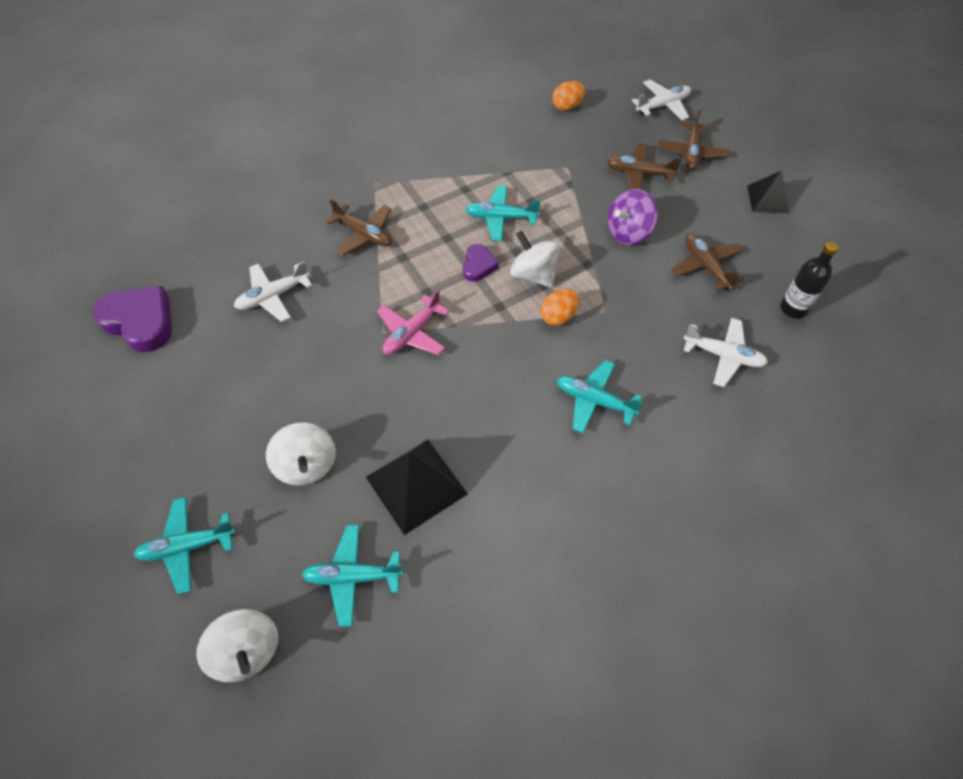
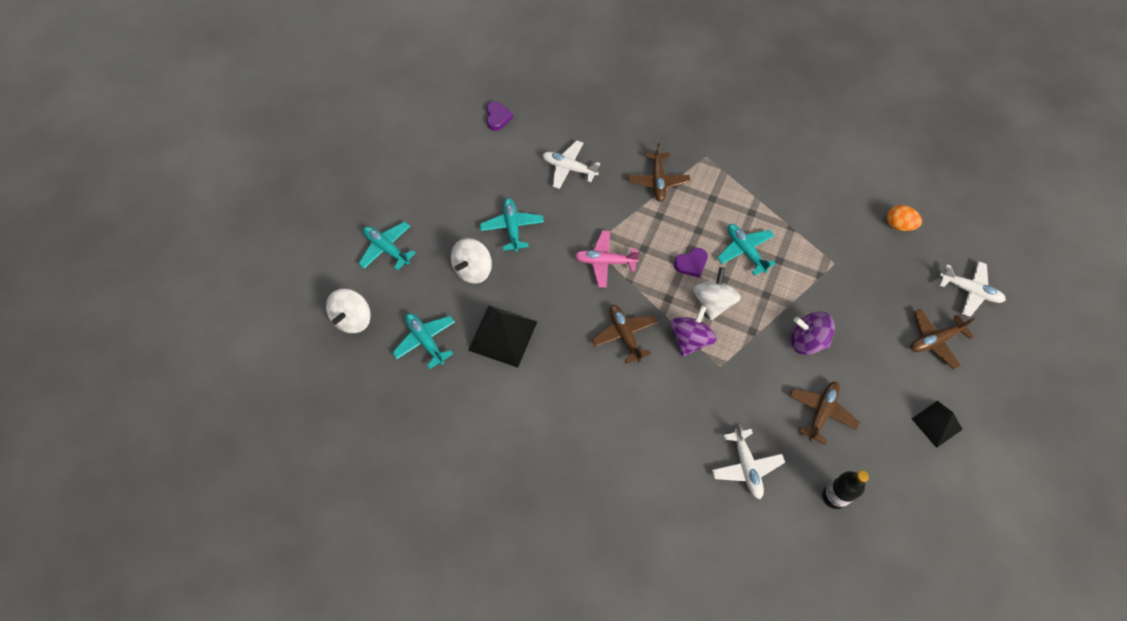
camera: 55 degrees right, 5 degrees up
purple heart [93,286,172,352] -> purple heart [487,102,513,131], size x0.55
orange egg [541,289,579,326] -> purple spinning top [671,305,717,357]
turquoise plane [557,360,643,433] -> turquoise plane moved to [480,198,544,252]
brown plane [607,143,682,190] -> brown plane moved to [592,305,657,364]

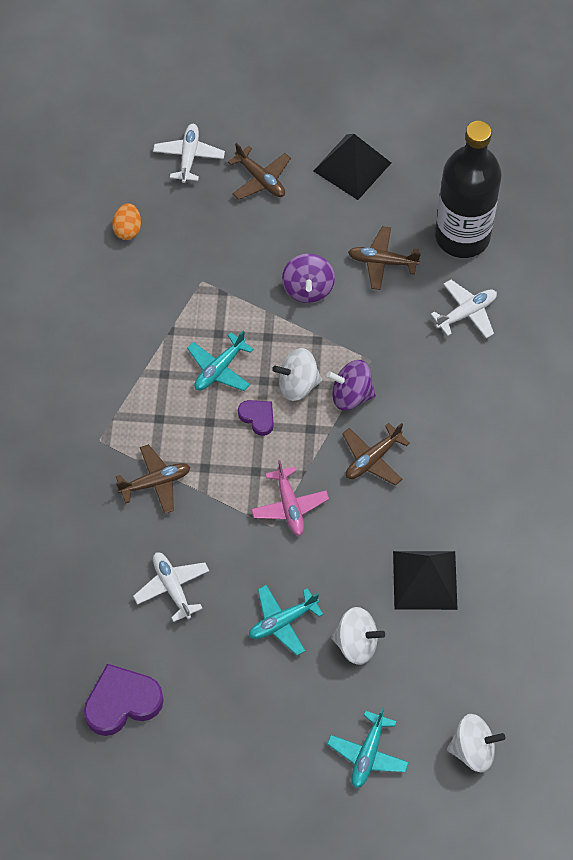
camera: 110 degrees left, 0 degrees up
turquoise plane [392,313,455,369] -> none
purple heart [487,102,513,131] -> purple heart [84,664,164,736], size x1.82
white plane [543,140,600,189] -> white plane turned 150 degrees clockwise [133,552,209,622]
black bottle [822,470,869,509] -> black bottle [435,121,502,258], size x2.24
black pyramid [912,401,963,448] -> black pyramid [314,134,391,200], size x1.58

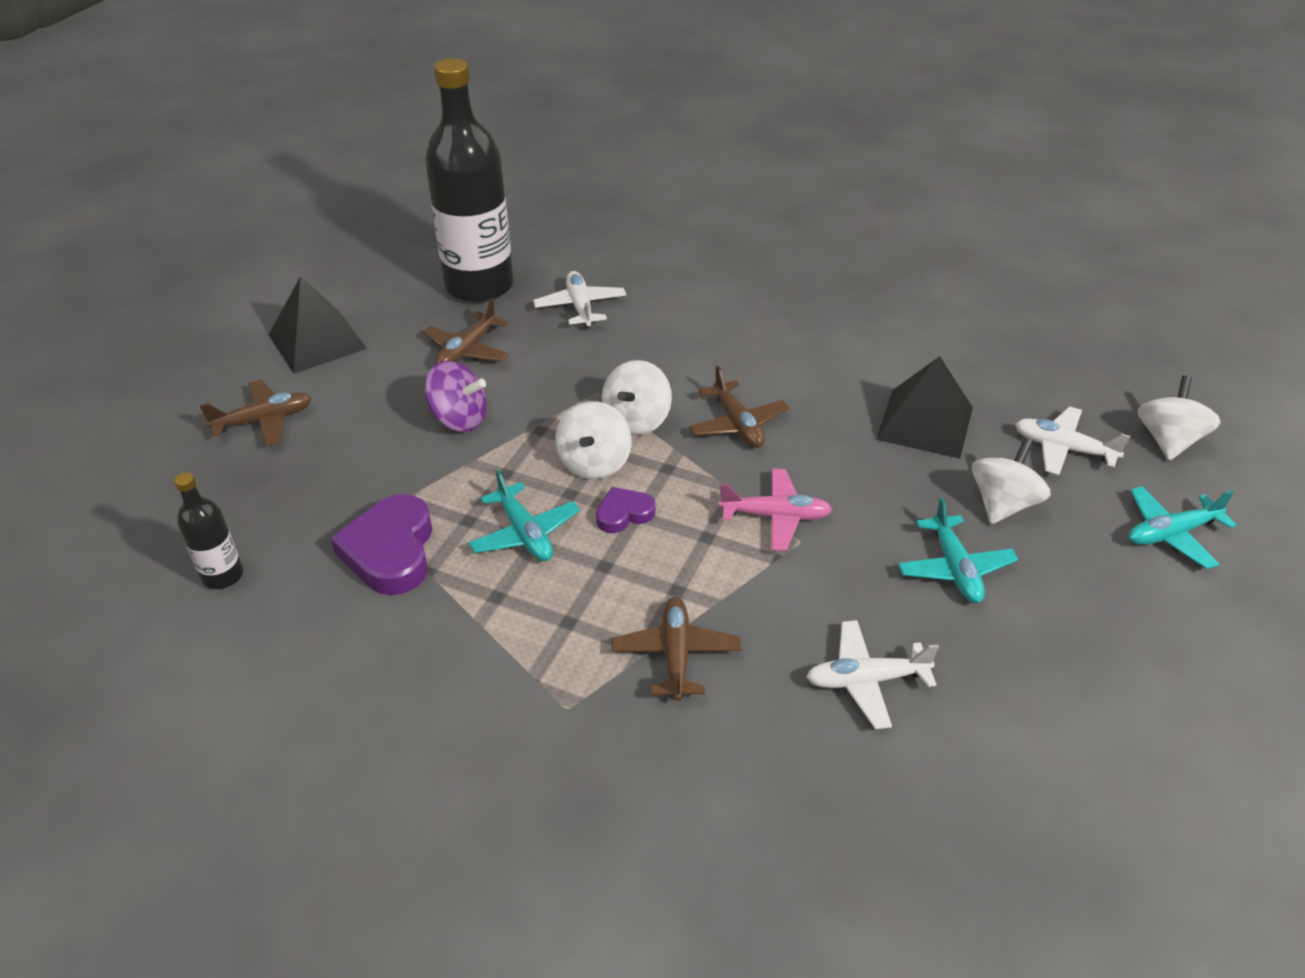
camera: 70 degrees left, 20 degrees down
purple heart [84,664,164,736] -> purple heart moved to [330,494,433,595]
orange egg [112,203,141,240] -> black bottle [174,472,243,589]
white plane [153,124,225,183] -> white plane moved to [1015,406,1130,475]
purple spinning top [327,360,376,410] -> white spinning top [602,360,672,435]
turquoise plane [327,707,409,788] -> turquoise plane turned 120 degrees clockwise [1128,486,1237,569]

